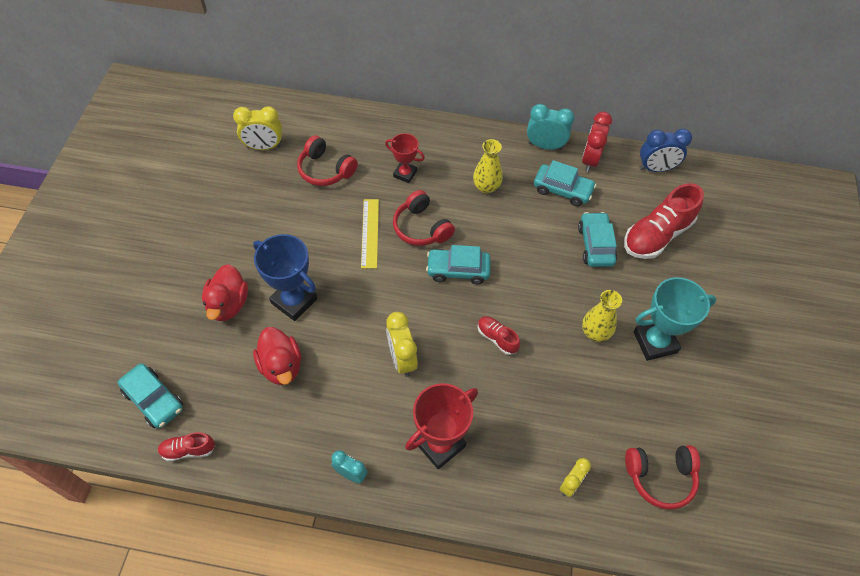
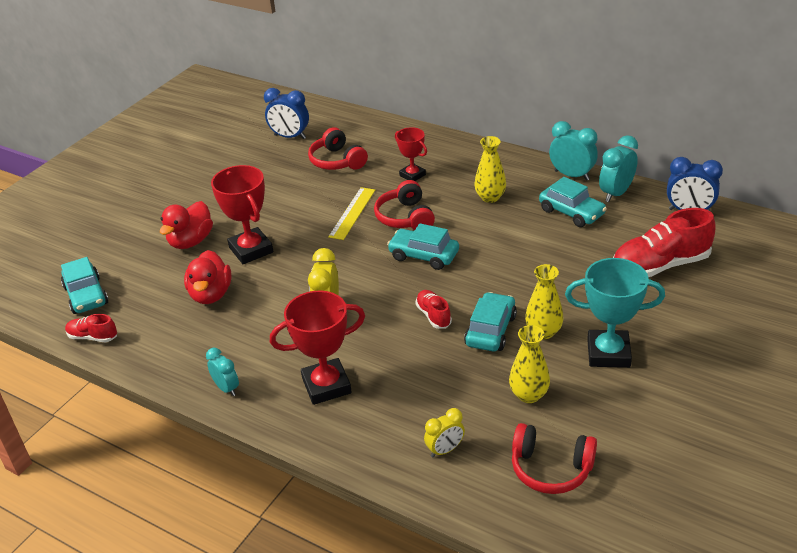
camera: 25 degrees right, 20 degrees down
yellow clock [233,106,282,150] -> blue clock [264,88,309,139]
blue trophy [253,234,317,321] -> red trophy [211,165,274,264]
turquoise car [578,212,617,267] -> turquoise car moved to [464,292,517,351]
red clock [582,112,612,172] -> turquoise clock [599,135,638,202]
none -> yellow vase [509,325,550,403]

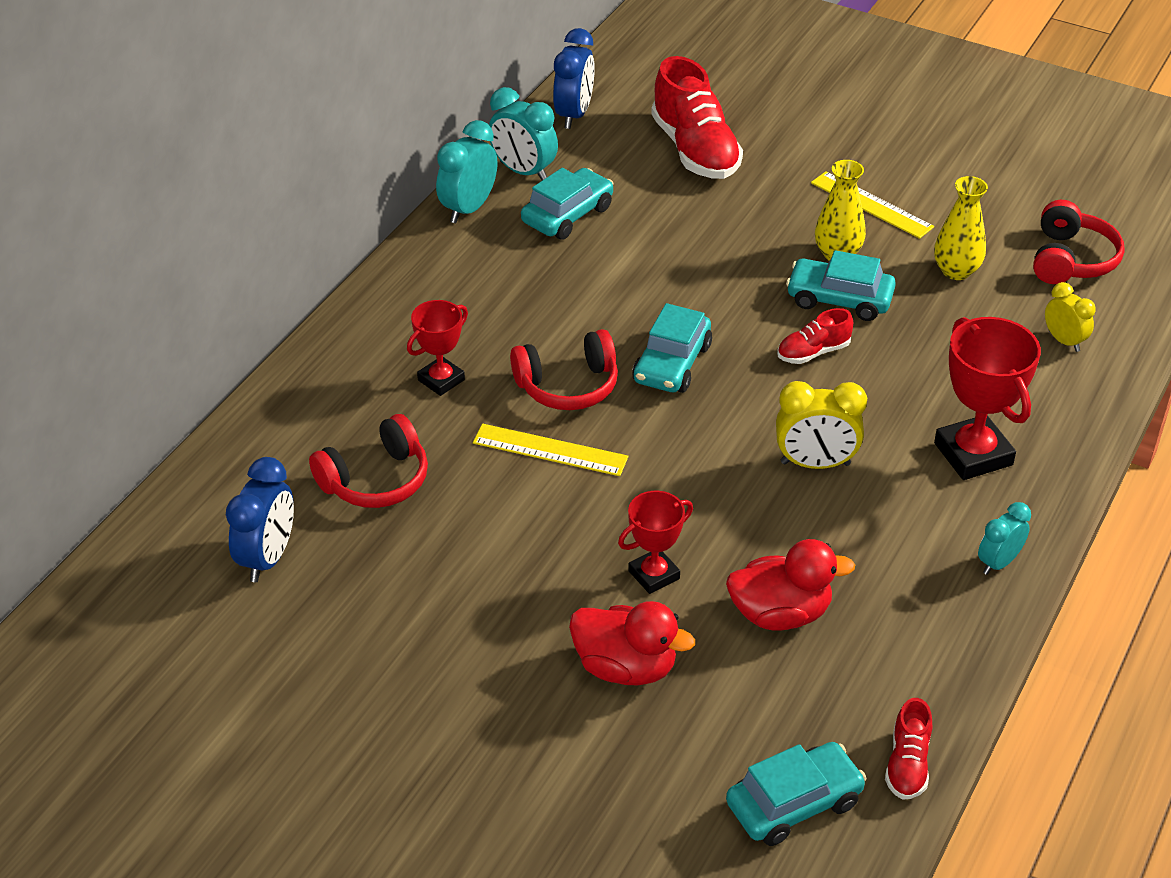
camera: 95 degrees left, 5 degrees up
red trophy [211,165,274,264] -> red trophy [618,491,693,594], size x0.61
yellow vase [474,136,506,203] -> none
turquoise trophy [565,258,665,368] -> yellow ruler [811,171,934,239]

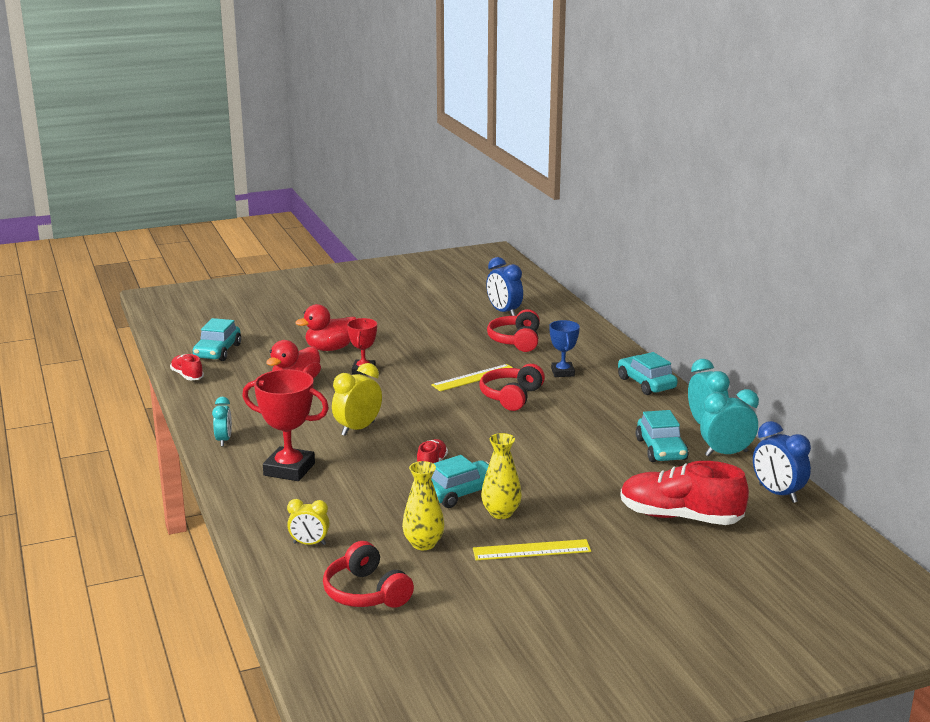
camera: 130 degrees right, 20 degrees down
red trophy [407,300,468,396] -> blue trophy [549,320,580,377]
turquoise car [632,303,712,393] -> turquoise car moved to [618,352,678,395]

